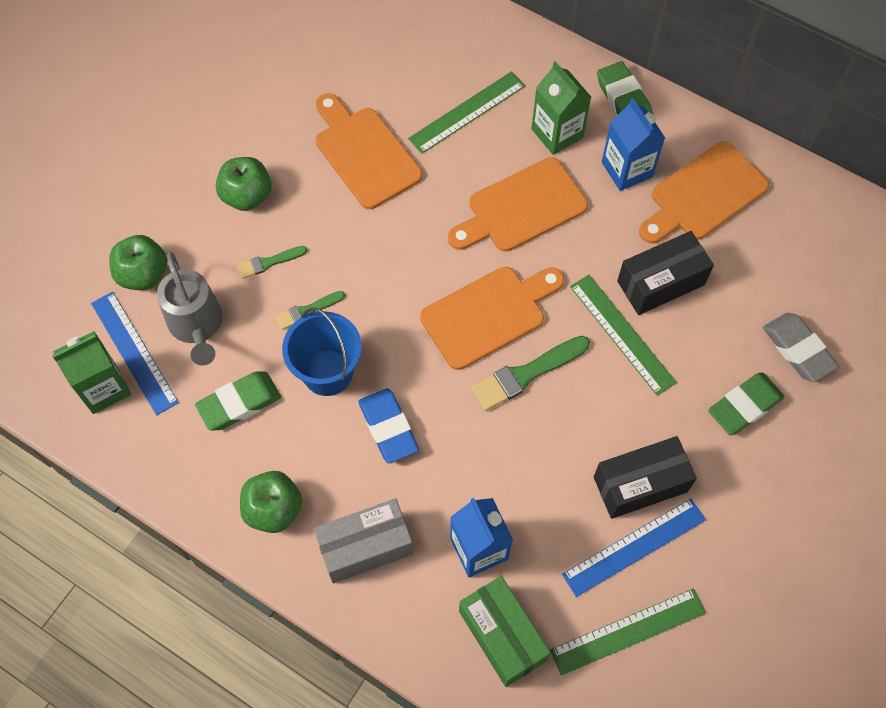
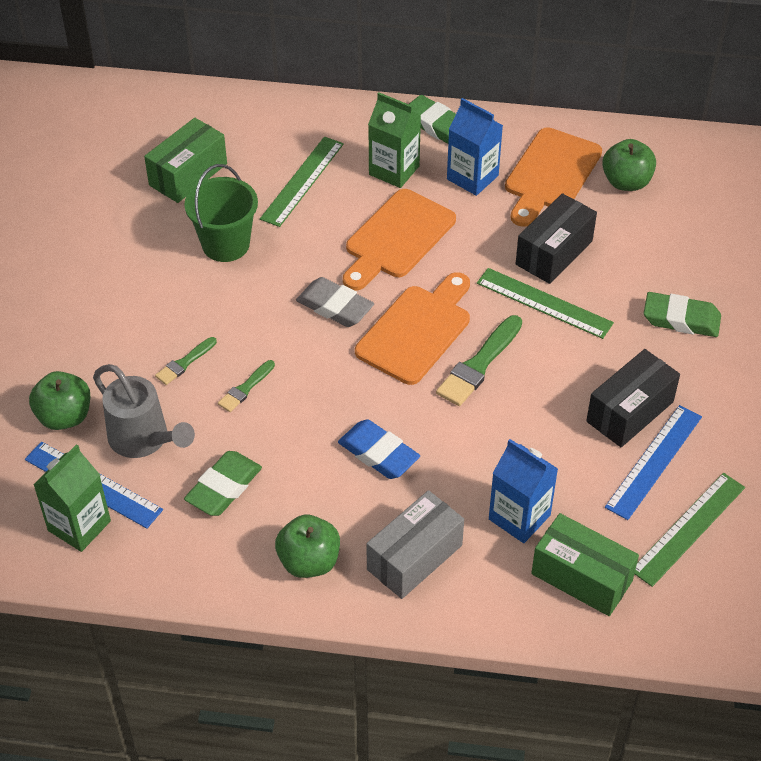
camera: 25 degrees left, 15 degrees down
green apple [216,157,272,211] -> green apple moved to [602,139,656,191]
blue bucket [282,308,362,396] -> none
orange cutting board [316,93,422,209] -> green bucket [185,164,258,262]
green eraser [708,372,785,435] -> green eraser turned 75 degrees clockwise [644,292,721,337]
grey eraser [763,313,839,382] -> grey eraser moved to [296,277,374,327]
none -> green box [144,118,227,203]

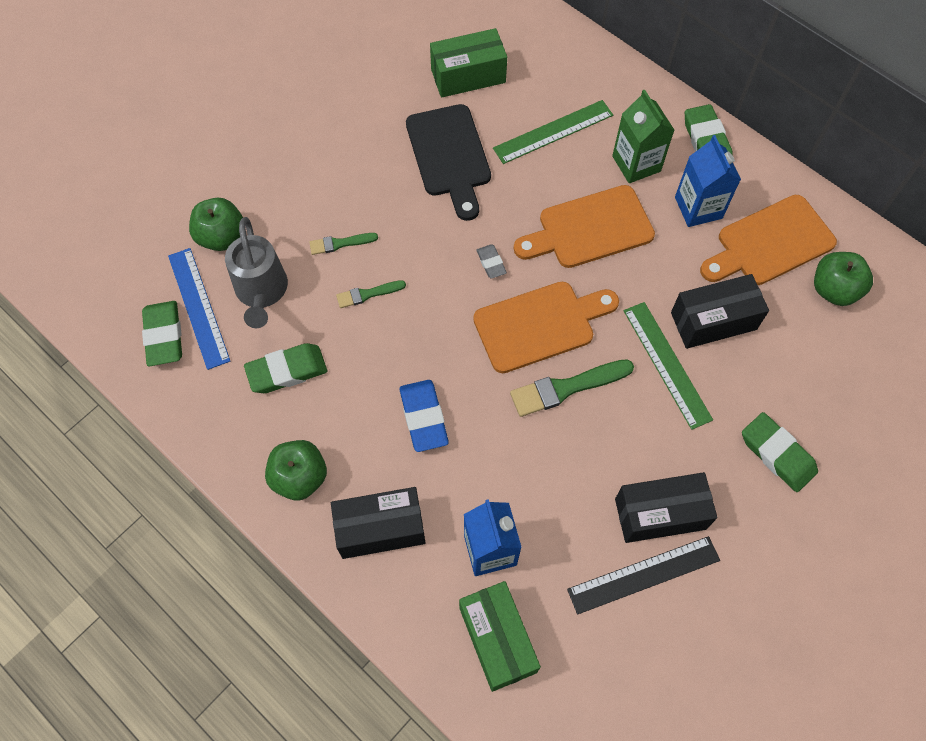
camera: 35 degrees right, 15 degrees up
green carton [33,444,111,552] -> green eraser [142,301,182,366]
green bucket [185,164,258,262] -> black cutting board [406,104,491,221]
grey eraser [296,277,374,327] -> grey eraser [476,244,507,279], size x0.56
grey box [366,490,464,599] -> black box [331,487,425,559]
blue ruler [605,405,702,520] -> black ruler [567,536,720,614]
green ruler [635,473,745,587] -> none

